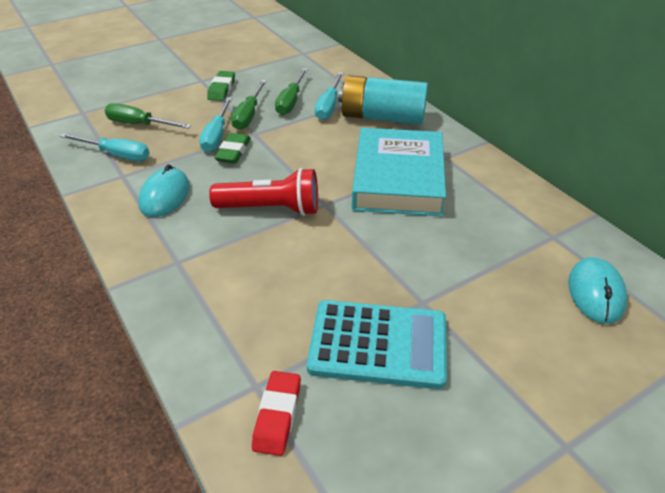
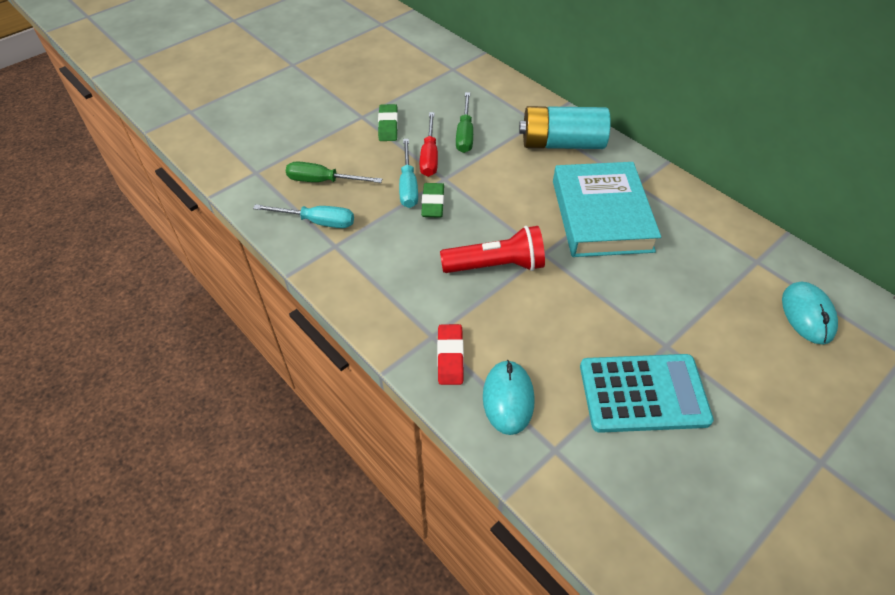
camera: 10 degrees left, 10 degrees up
turquoise mouse [138,164,190,217] -> turquoise mouse moved to [483,360,535,435]
green screwdriver [231,80,267,130] -> red screwdriver [420,112,438,177]
red eraser [252,371,301,456] -> red eraser moved to [437,324,464,385]
turquoise screwdriver [315,72,344,120] -> none

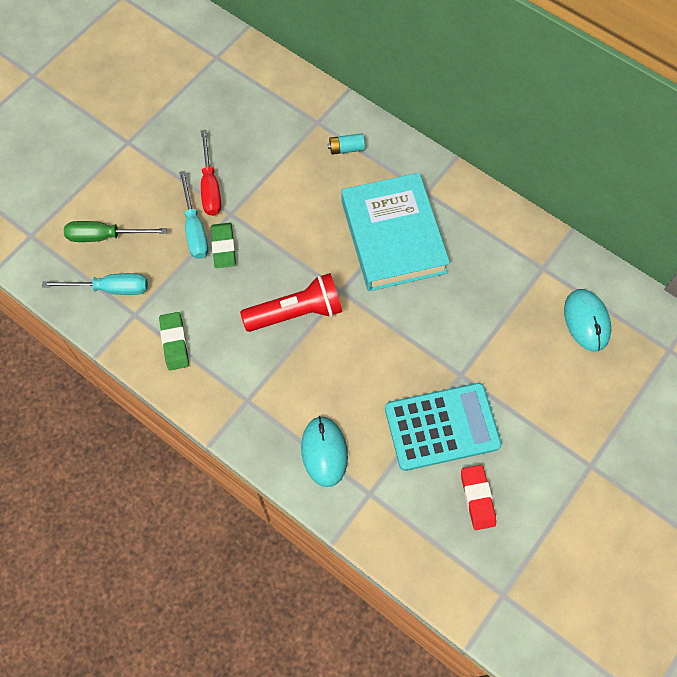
camera: 10 degrees left, 15 degrees up
green eraser [378,104,398,141] -> green eraser moved to [159,312,189,370]
red eraser [437,324,464,385] -> red eraser moved to [461,465,496,530]
green screwdriver [456,92,473,153] -> none
turquoise battery [519,106,611,149] -> turquoise battery [328,133,365,155], size x0.40

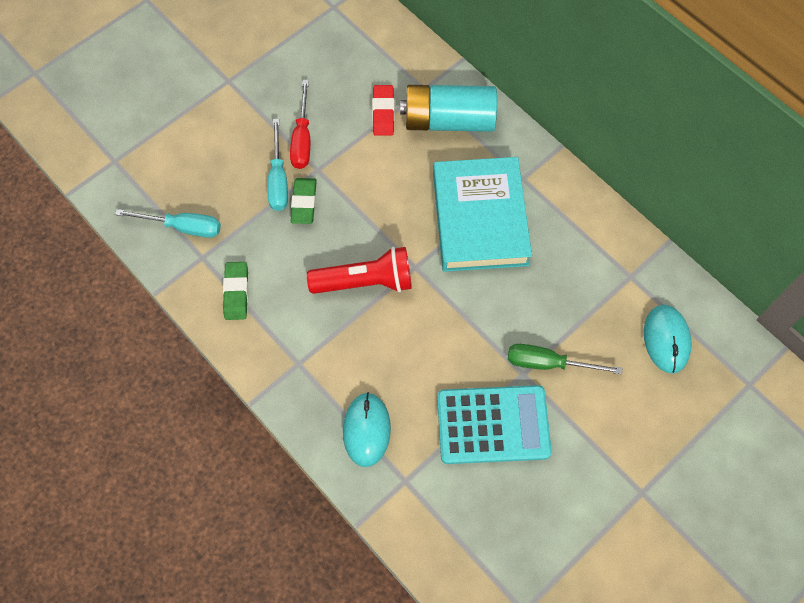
camera: 10 degrees right, 0 degrees up
green screwdriver [64,221,167,242] -> green screwdriver moved to [508,344,622,374]
turquoise battery [328,133,365,155] -> turquoise battery [400,85,497,132], size x2.50
red eraser [461,465,496,530] -> red eraser moved to [372,85,394,136]

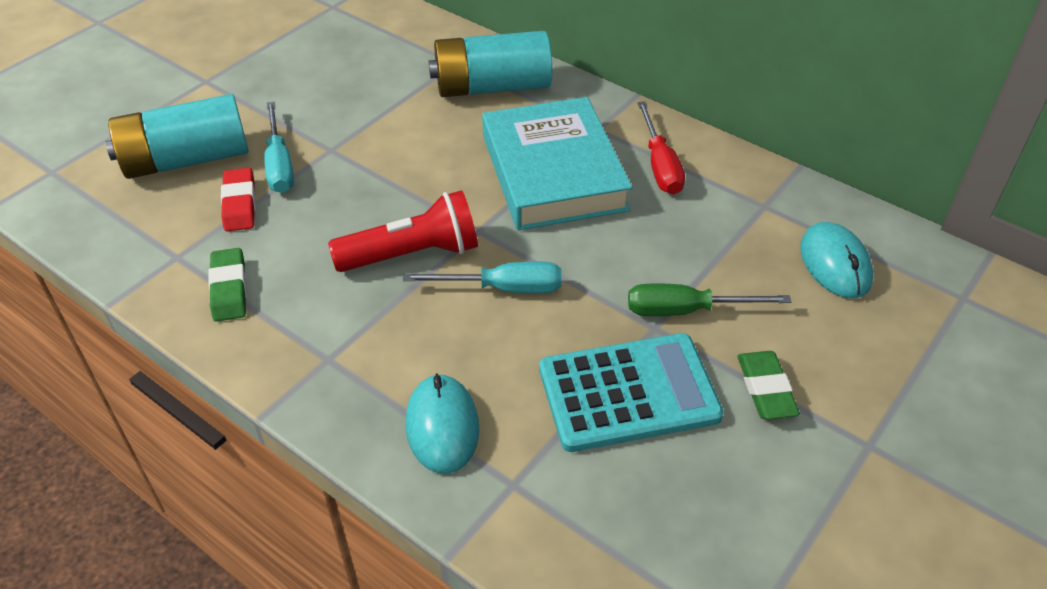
camera: 10 degrees left, 20 degrees down
turquoise screwdriver [115,209,221,238] -> turquoise screwdriver moved to [403,261,562,293]
red screwdriver [290,80,310,169] -> red screwdriver moved to [638,101,685,194]
green eraser [291,178,317,224] -> green eraser moved to [737,351,800,420]
red eraser [372,85,394,136] -> red eraser moved to [221,168,256,231]
none -> turquoise battery [105,94,249,179]

